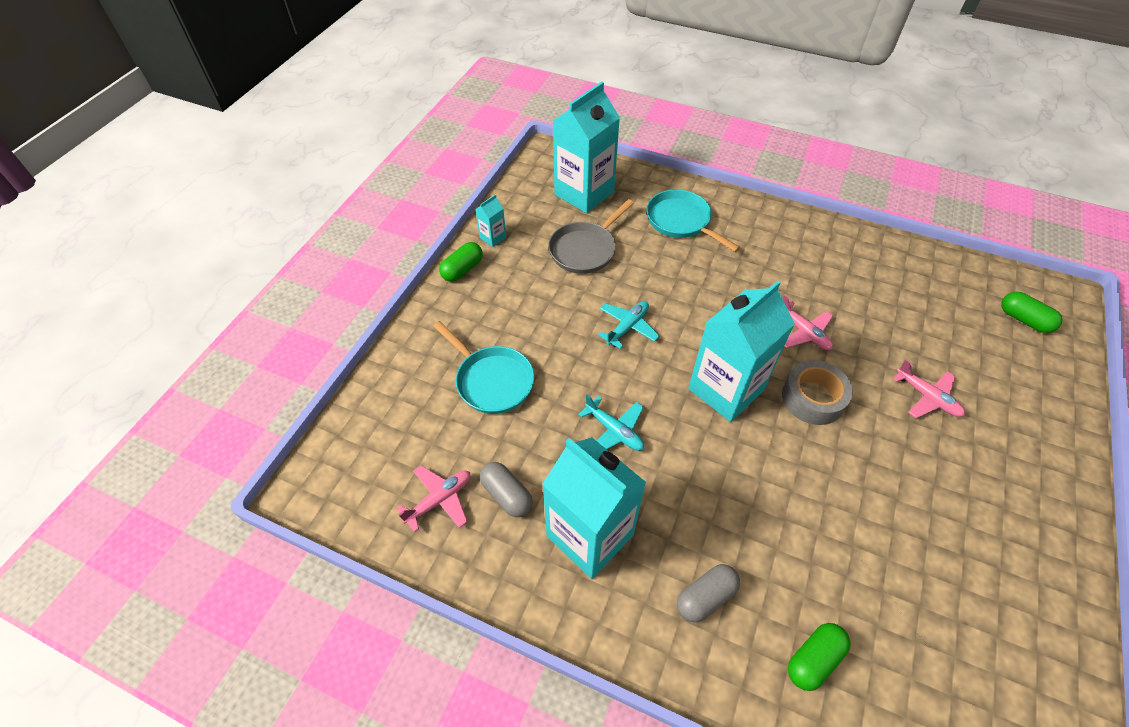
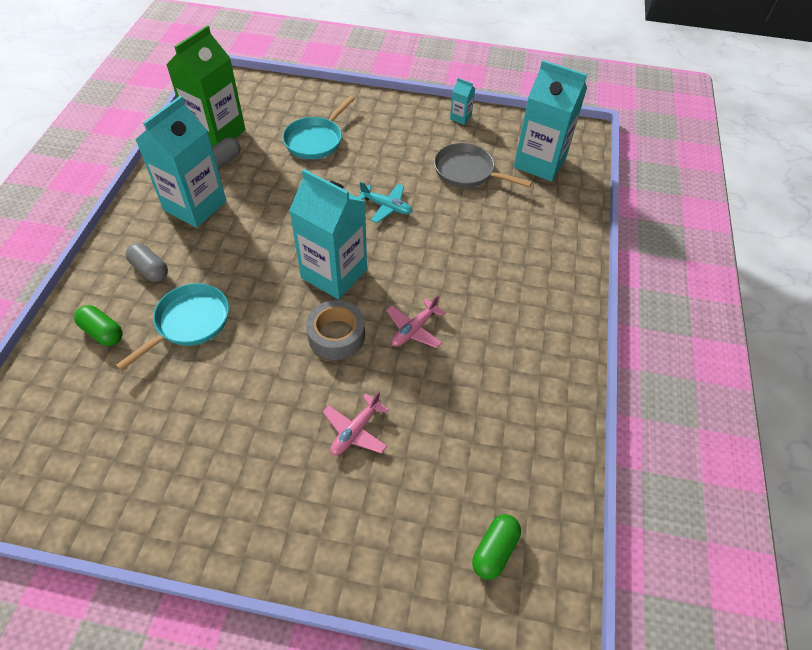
camera: 75 degrees right, 0 degrees up
pink plane [396,465,470,532] -> green carton [166,25,245,147]
green capsule [439,242,483,282] -> none
turquoise plane [578,395,644,451] -> none
turquoise pan [647,189,740,252] -> turquoise pan moved to [116,283,229,371]

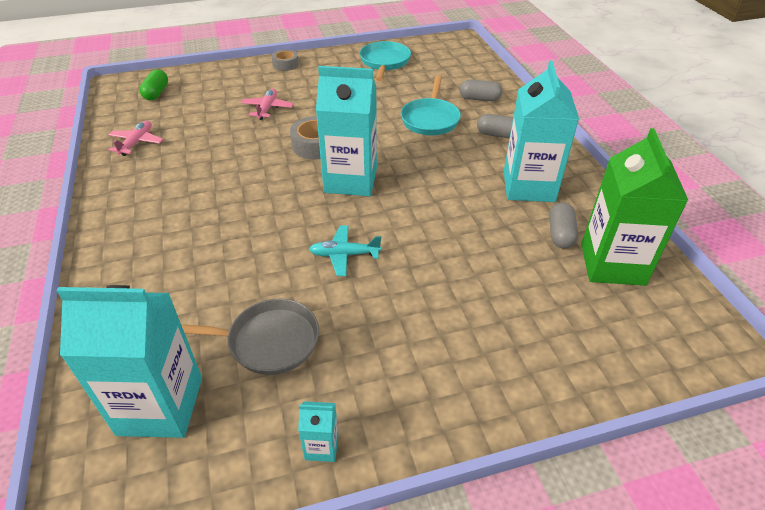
camera: 155 degrees right, 10 degrees down
green capsule [74,305,123,346] -> grey capsule [460,80,503,101]
turquoise pan [282,96,355,159] -> turquoise pan moved to [360,41,411,81]
pink plane [386,295,446,348] -> pink plane moved to [109,121,163,156]
none -> grey tape [272,49,299,71]

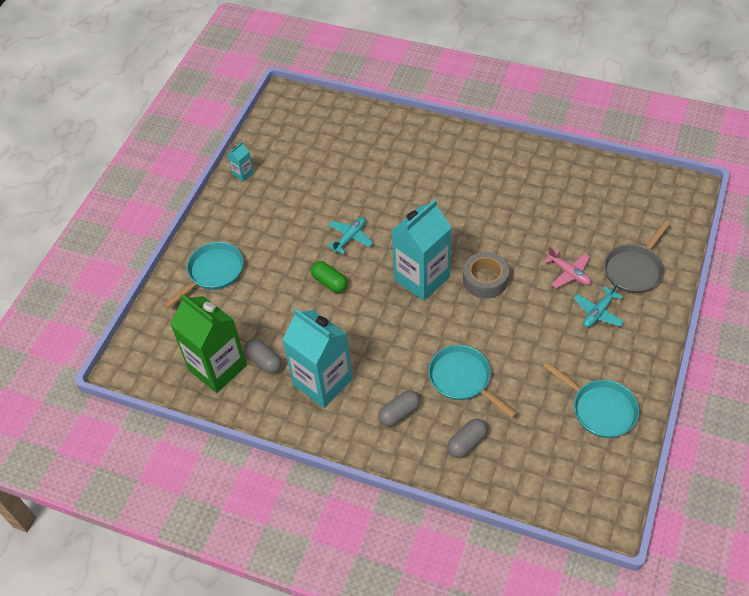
camera: 130 degrees right, 10 degrees up
turquoise carton [57,285,202,438] -> none
pink plane [109,121,163,156] -> none
green capsule [139,69,168,100] -> green capsule moved to [311,261,348,293]
grey pan [181,299,319,375] -> grey pan moved to [604,220,670,293]
grey tape [272,49,299,71] -> none
none -> turquoise pan [164,242,244,308]
none -> turquoise plane [574,283,624,327]

